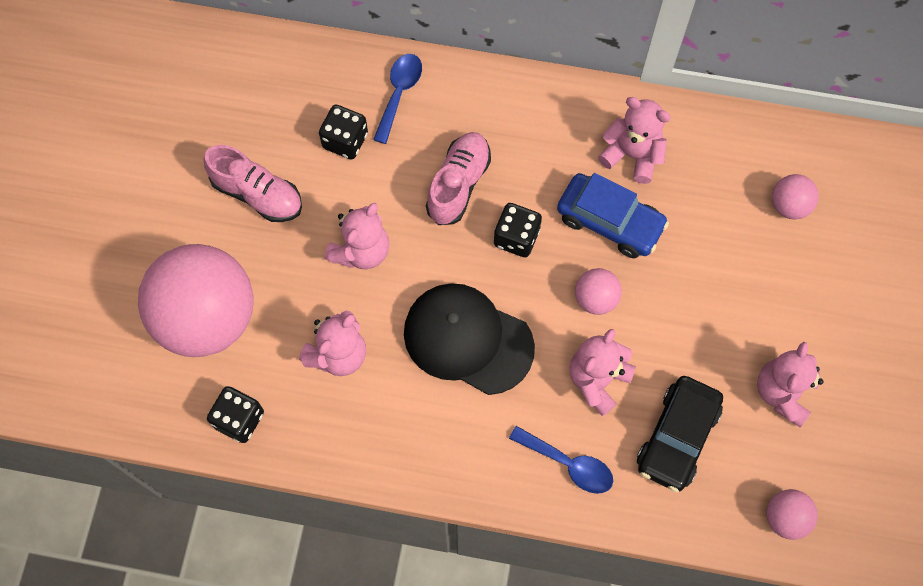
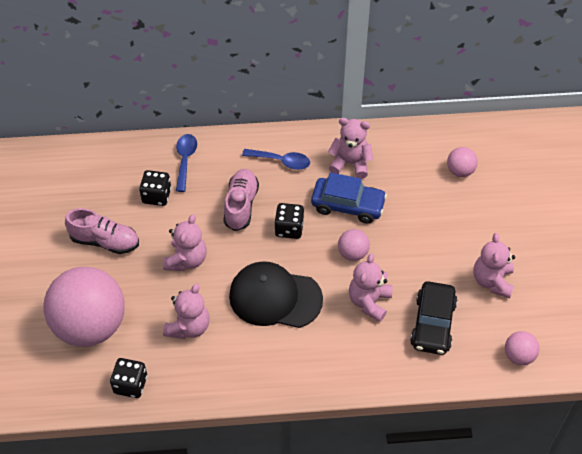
camera: 15 degrees left, 15 degrees down
blue spoon [509,426,613,494] -> blue spoon moved to [242,149,310,170]

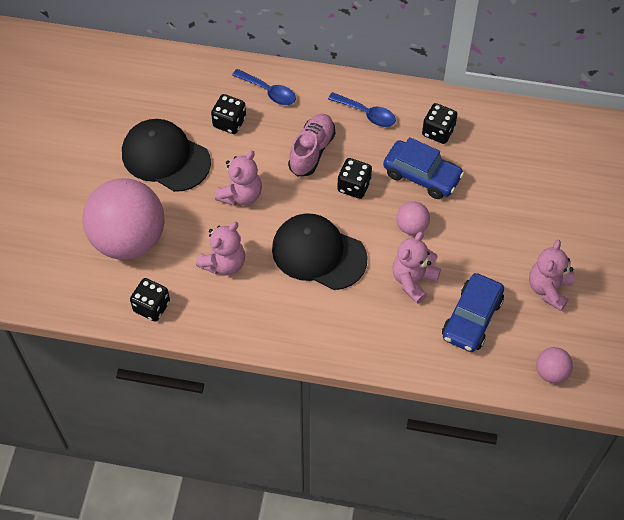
camera: 15 degrees right, 5 degrees up
pink shoe [65,208,139,254] -> black cap [122,119,211,192]
blue spoon [176,134,197,192] -> blue spoon turned 105 degrees clockwise [232,69,296,105]
pink teddy bear [328,118,373,179] -> black dice [422,103,457,144]
black car [410,281,457,355] -> blue car [442,273,504,352]
pink ball [447,147,478,177] -> none

